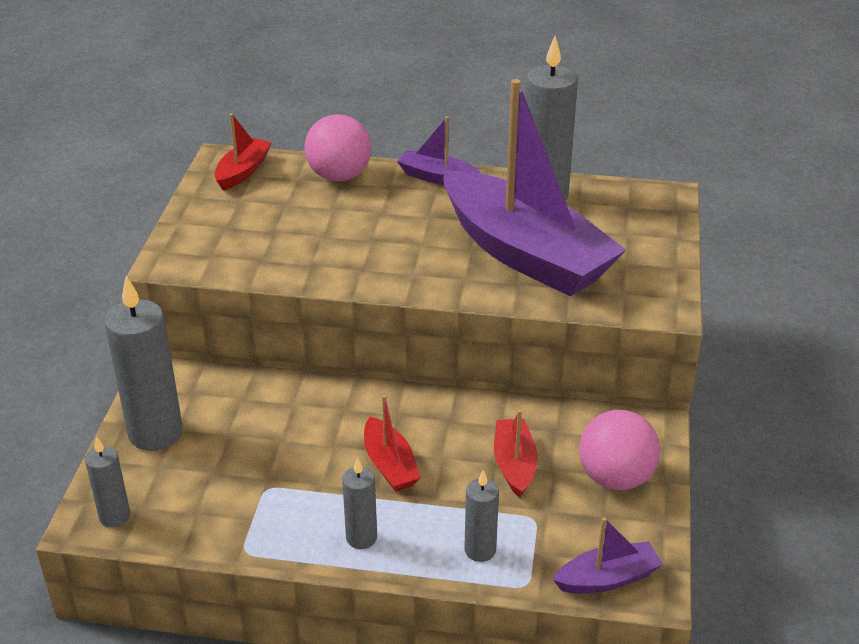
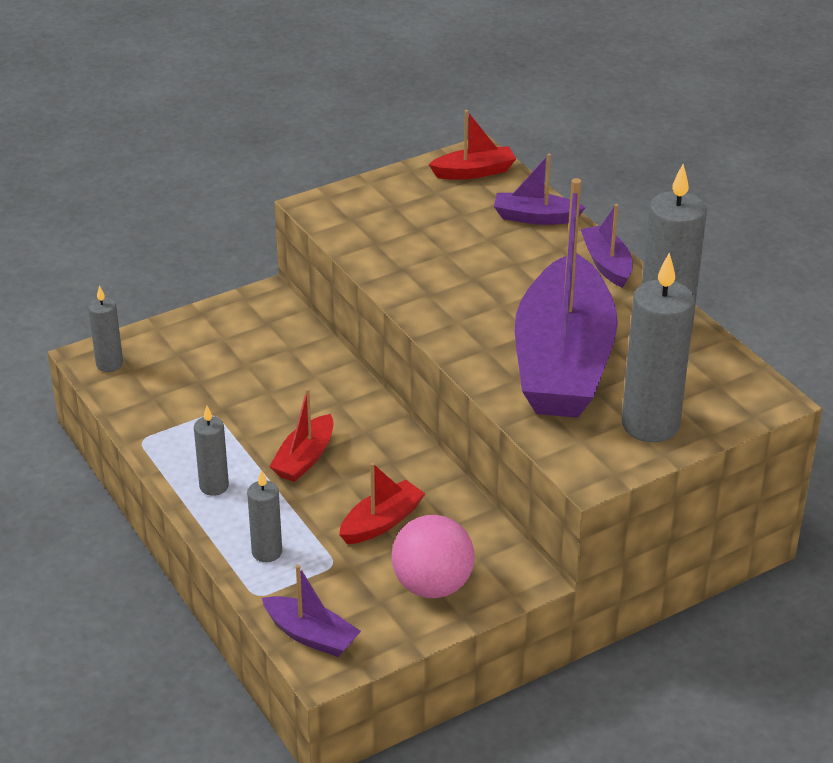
camera: 50 degrees right, 0 degrees up
grey candle [104,276,183,451] -> grey candle moved to [622,253,695,442]
pink ball [305,114,371,182] -> purple boat [494,154,586,225]

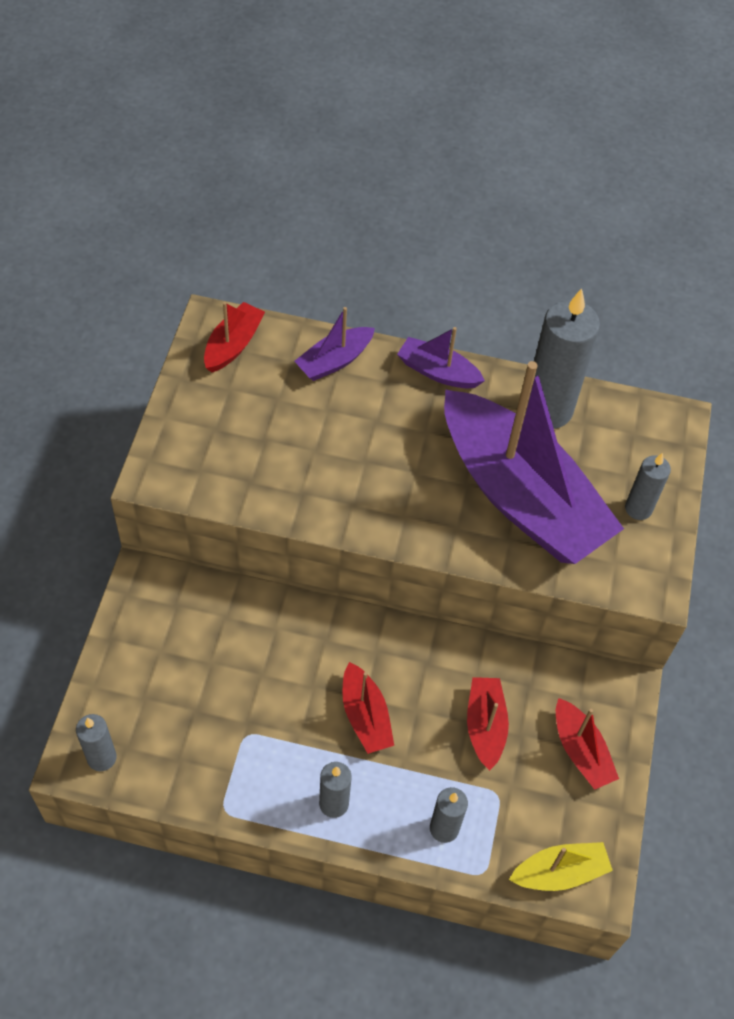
camera: 50 degrees left, 20 degrees up
purple boat [262,565,361,657] -> yellow boat [509,842,613,891]
pink ball [392,515,475,598] -> red boat [556,698,619,790]
grey candle [622,253,695,442] -> grey candle [625,453,671,520], size x0.53

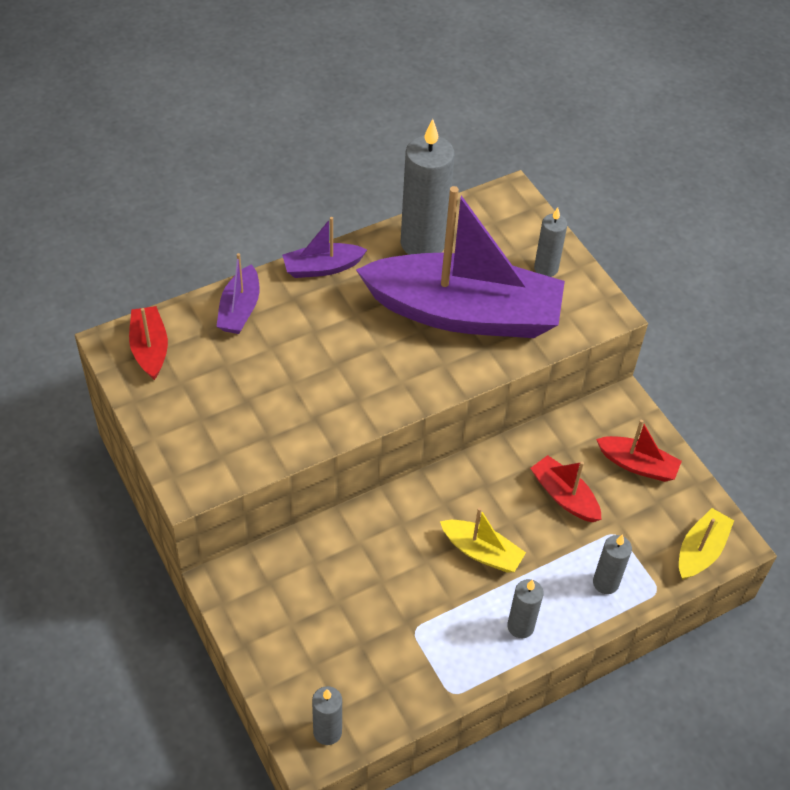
camera: 40 degrees left, 5 degrees down
red boat [342,662,394,754] -> yellow boat [440,507,526,573]

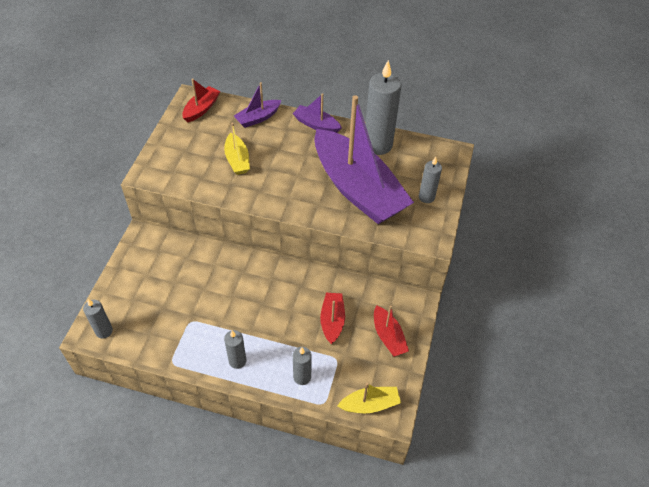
camera: 45 degrees right, 0 degrees up
yellow boat [440,507,526,573] -> yellow boat moved to [224,122,250,175]

